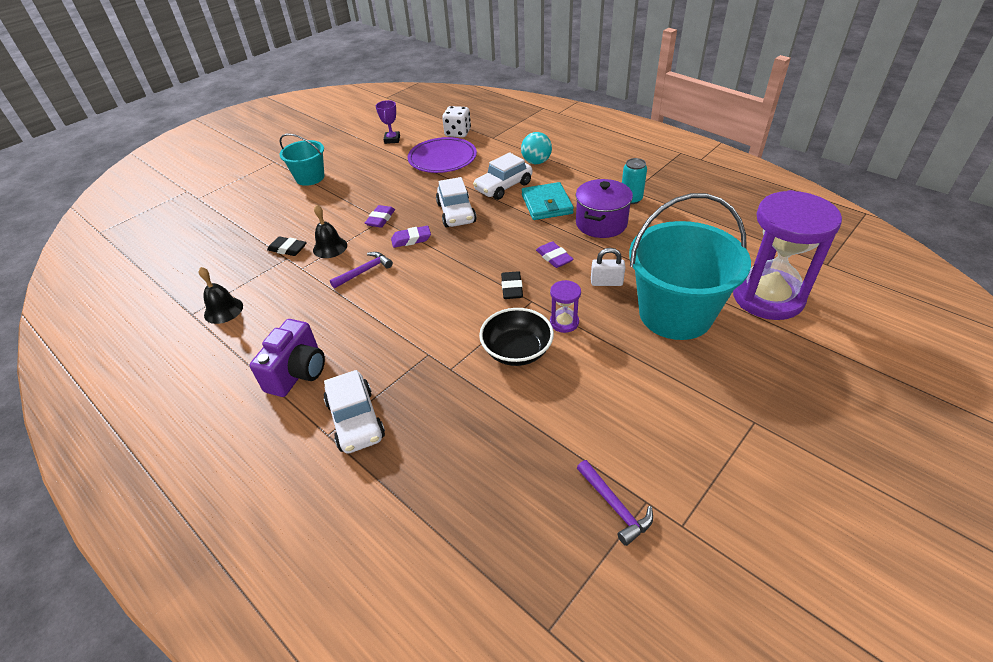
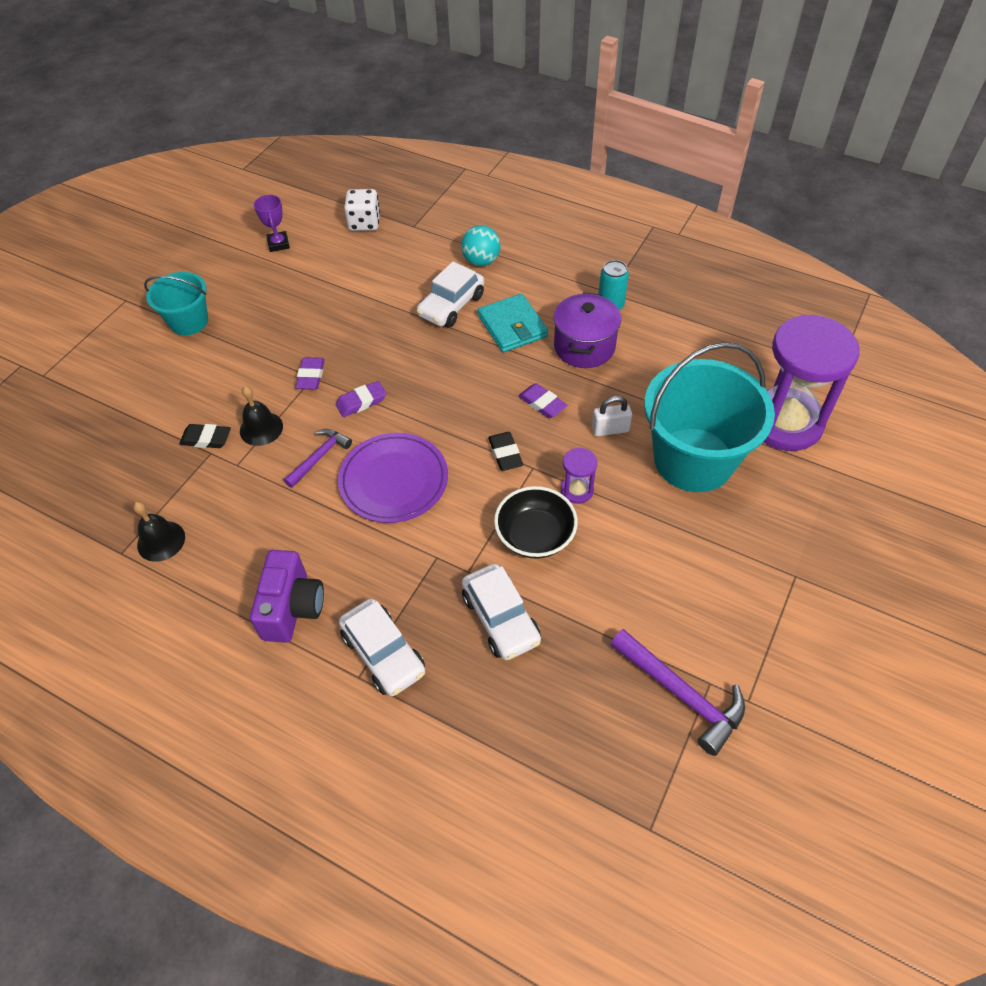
camera: 15 degrees left, 10 degrees up
purple plate [408,137,477,173] -> purple plate moved to [338,433,448,523]
white car [436,177,477,227] -> white car moved to [462,564,541,660]
purple hammer [577,460,653,546] -> purple hammer [610,629,745,756], size x1.58

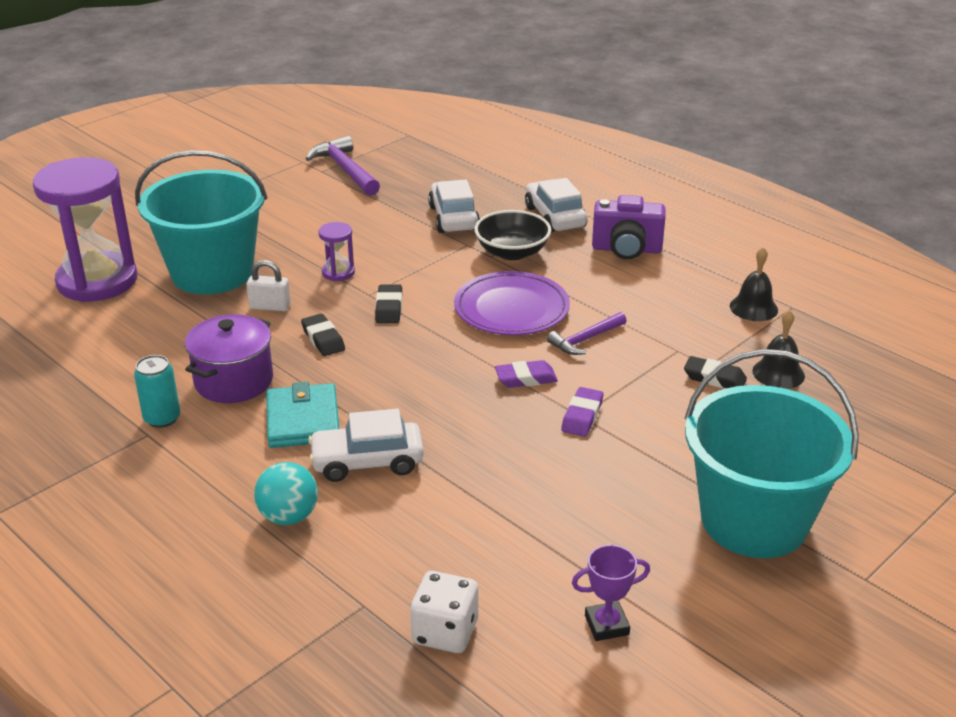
camera: 165 degrees left, 20 degrees down
turquoise bucket [144,272,208,335] -> turquoise bucket [684,349,859,558], size x1.82
black bell [240,386,283,446] -> black bell moved to [752,310,805,389]
purple camera [250,550,324,643] -> purple camera turned 105 degrees counterclockwise [592,195,665,259]
purple trophy [254,195,290,252] -> purple trophy turned 75 degrees clockwise [572,545,650,641]
white car [416,262,484,327] -> white car turned 150 degrees counterclockwise [308,409,424,482]
black bowl [494,486,578,559] -> black bowl moved to [474,210,551,260]
purple eraser [518,383,567,418] -> black eraser [301,314,345,356]

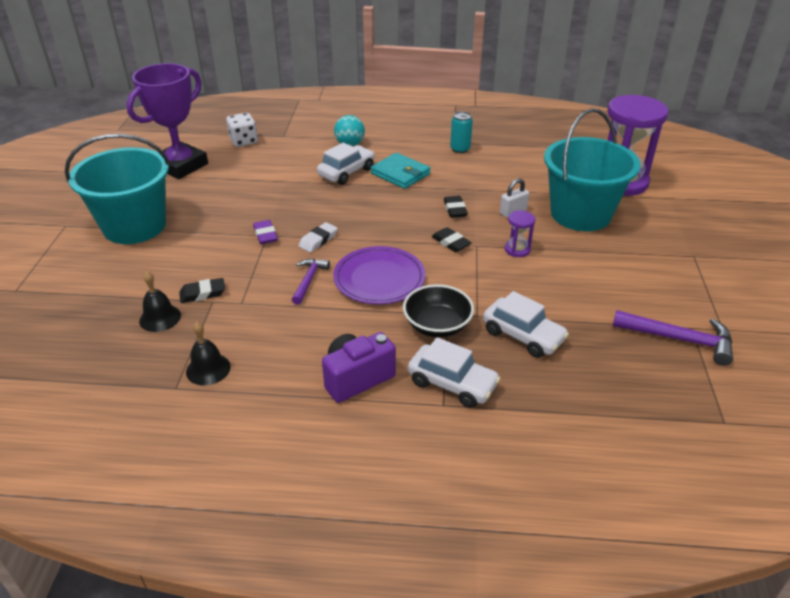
camera: 140 degrees right, 5 degrees up
purple pot [185,314,273,403] -> none
black eraser [301,314,345,356] -> black eraser turned 60 degrees clockwise [444,196,468,218]
purple eraser [495,360,558,388] -> white eraser [299,222,338,252]
purple trophy [572,545,650,641] -> purple trophy [127,63,208,179], size x2.33

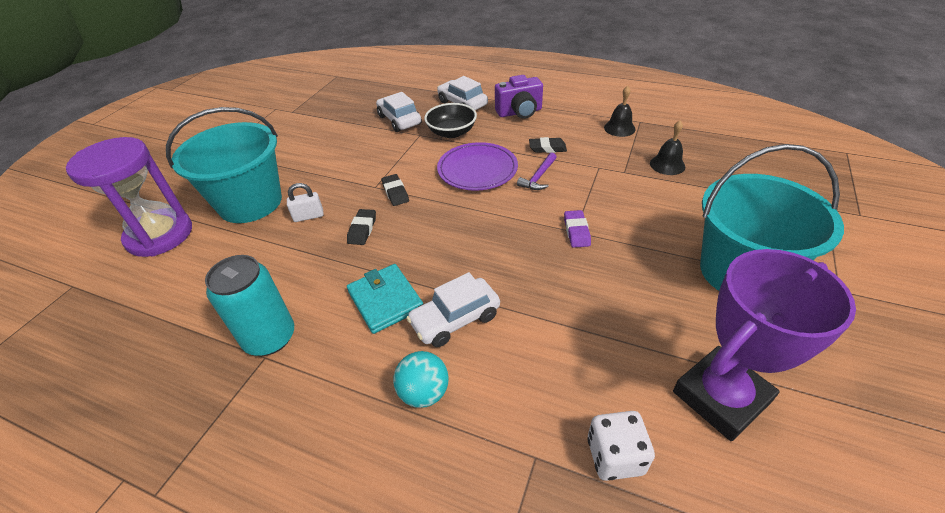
camera: 160 degrees left, 5 degrees up
black eraser [179,278,225,303] -> black eraser moved to [529,137,567,153]
white eraser [299,222,338,252] -> none
turquoise can [450,112,473,153] -> turquoise can [205,255,294,356], size x1.69
purple hourglass [505,210,535,257] -> none
purple hammer [613,310,733,366] -> none

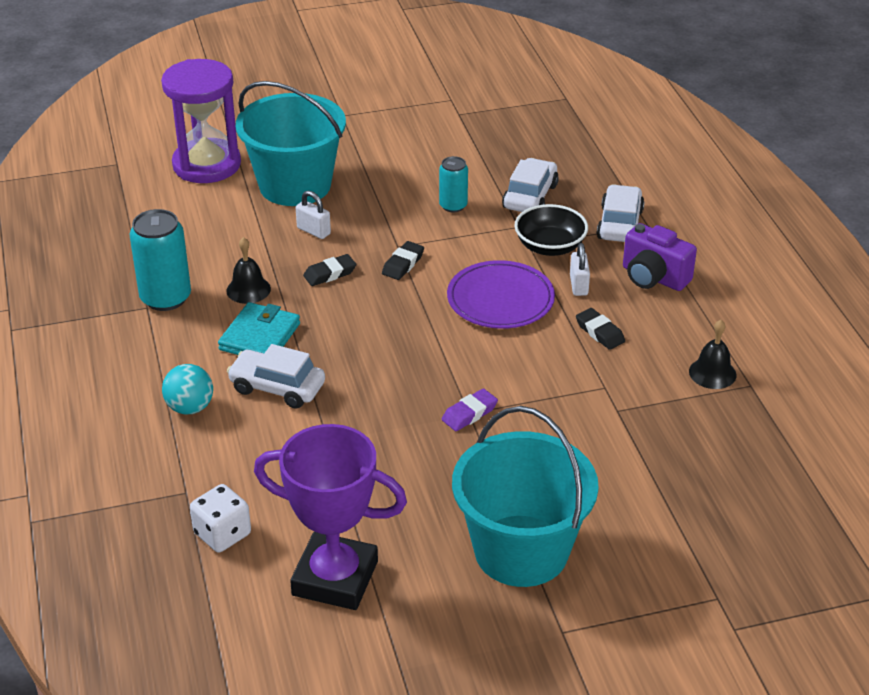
camera: 50 degrees right, 5 degrees down
purple hammer [517,152,557,190] -> none
black bell [650,121,685,175] -> black bell moved to [226,237,271,304]
none -> turquoise can [439,156,468,212]
none -> white padlock [570,243,590,296]

